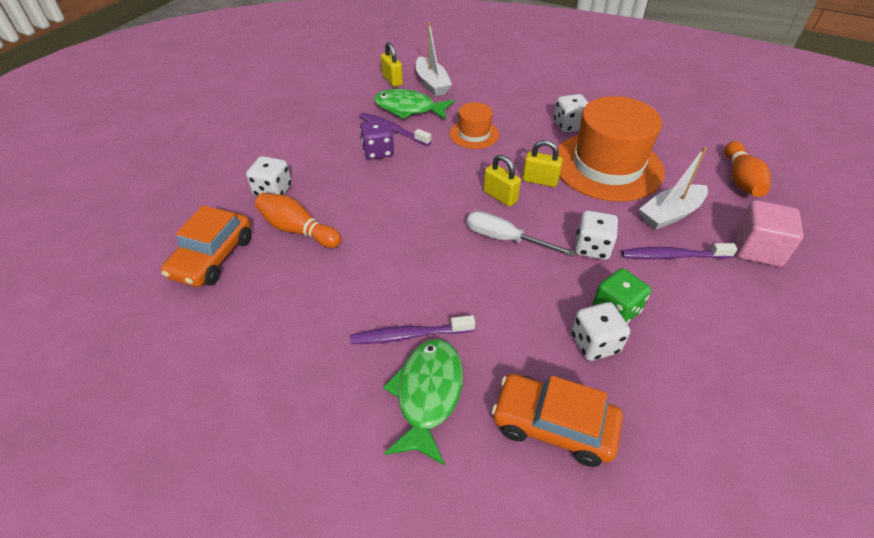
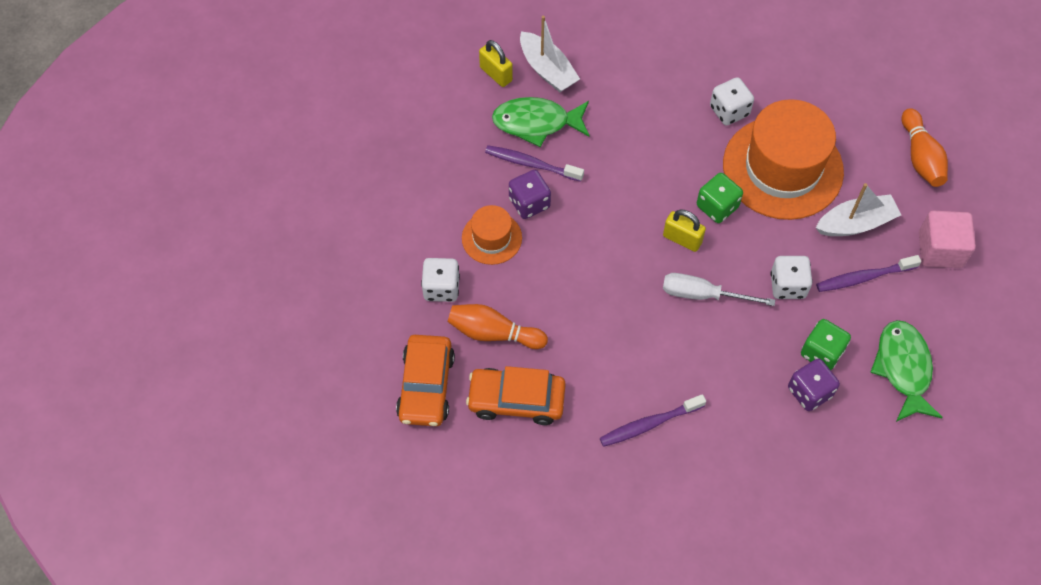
camera: 15 degrees left, 15 degrees up
green fish [383,339,463,466] -> green fish moved to [870,320,943,422]
orange hat [450,102,499,149] -> orange hat moved to [462,205,522,265]
orange car [492,374,623,467] -> orange car moved to [466,366,566,425]
yellow padlock [522,140,563,187] -> green dice [697,173,743,223]
white dice [571,302,630,361] -> purple dice [788,358,840,411]
white boat [639,146,708,230] -> white boat turned 150 degrees counterclockwise [816,183,901,236]

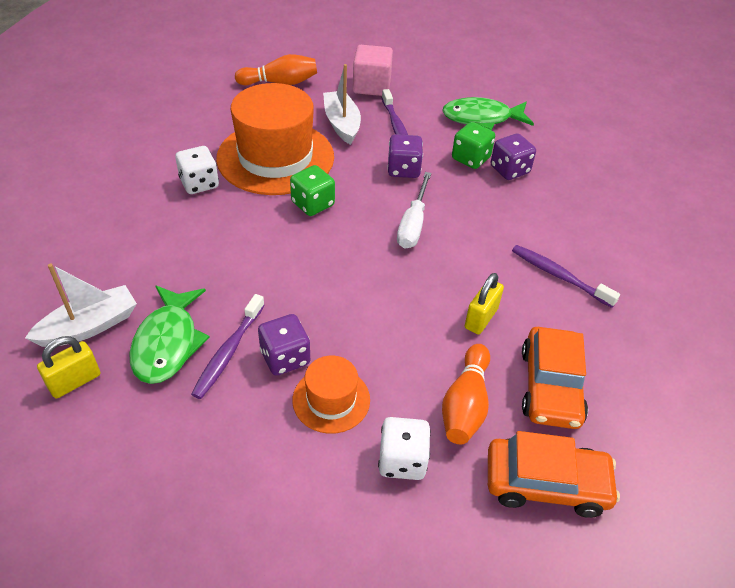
camera: 90 degrees left, 15 degrees down
purple toothbrush [600,394,706,447] -> purple toothbrush turned 150 degrees clockwise [512,245,620,308]
yellow padlock [663,209,706,252] -> yellow padlock moved to [465,273,504,334]
white dice [770,256,813,299] -> purple dice [387,134,423,178]

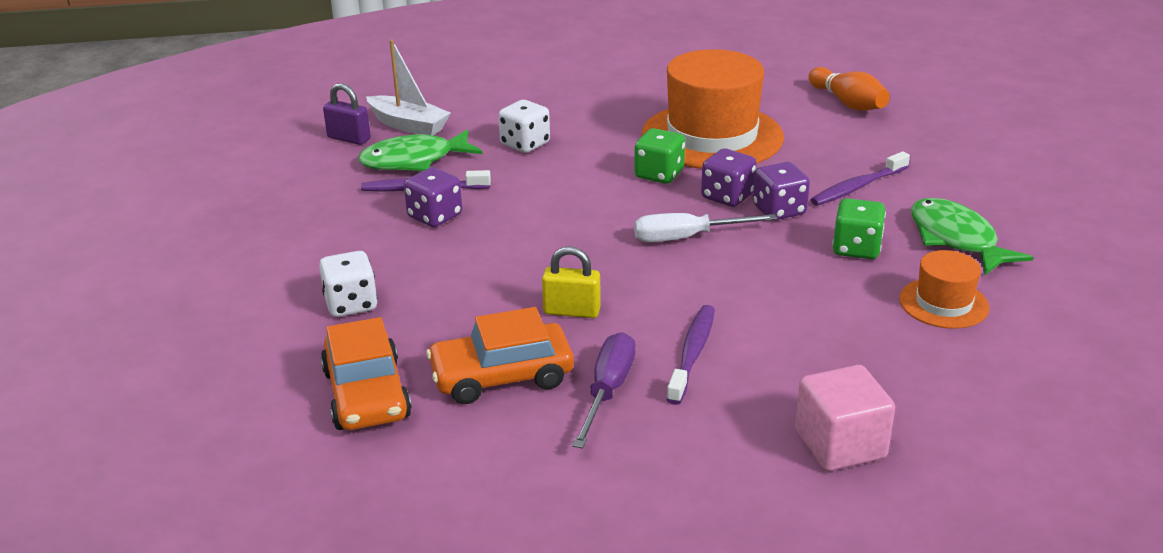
camera: 70 degrees right, 15 degrees down
yellow padlock [37,336,100,398] -> purple padlock [323,83,371,145]
white dice [175,146,219,194] -> white dice moved to [499,100,550,153]
orange hat [292,355,370,434] -> orange hat moved to [899,250,990,329]
white boat [323,64,361,145] -> none
pink cube [353,45,393,96] -> pink cube moved to [795,365,895,471]
orange bowling pin [442,344,490,444] -> none
purple dice [491,134,536,180] -> purple dice moved to [701,148,756,207]
none -> purple screwdriver [572,332,636,449]

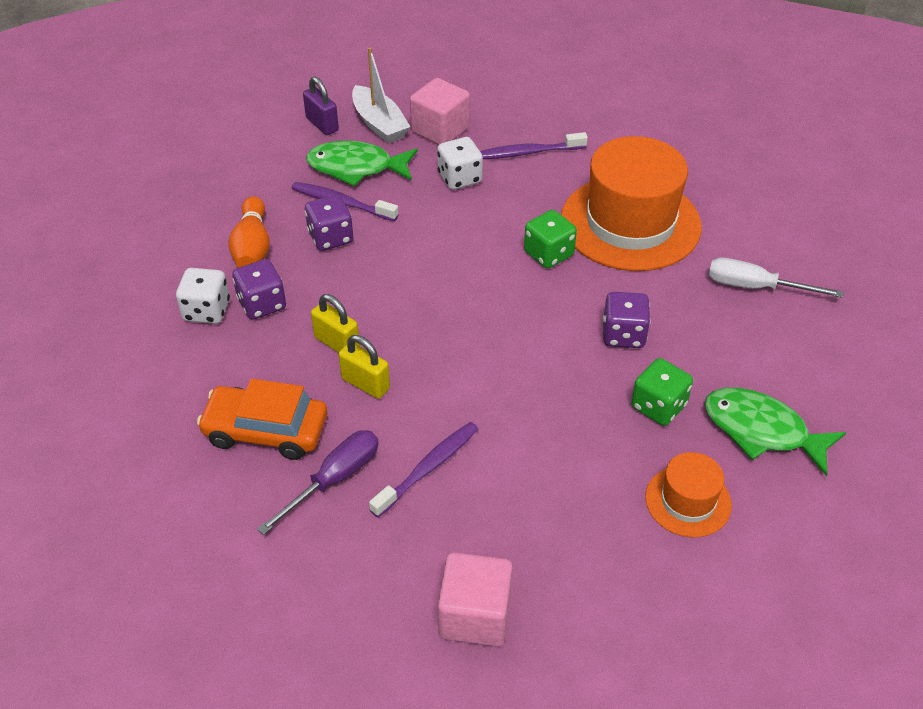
camera: 25 degrees right, 15 degrees up
orange car [321,317,412,430] -> none
white screwdriver [634,213,777,242] -> white screwdriver moved to [709,258,843,298]
purple dice [701,148,756,207] -> purple dice moved to [232,259,286,320]
orange bowling pin [808,67,890,111] -> orange bowling pin moved to [228,196,270,268]
purple toothbrush [810,151,910,206] -> purple toothbrush moved to [480,132,588,159]
green fish [911,198,1033,275] -> green fish turned 60 degrees counterclockwise [704,387,846,476]
none -> yellow padlock [311,294,360,353]
none -> pink cube [410,78,470,145]

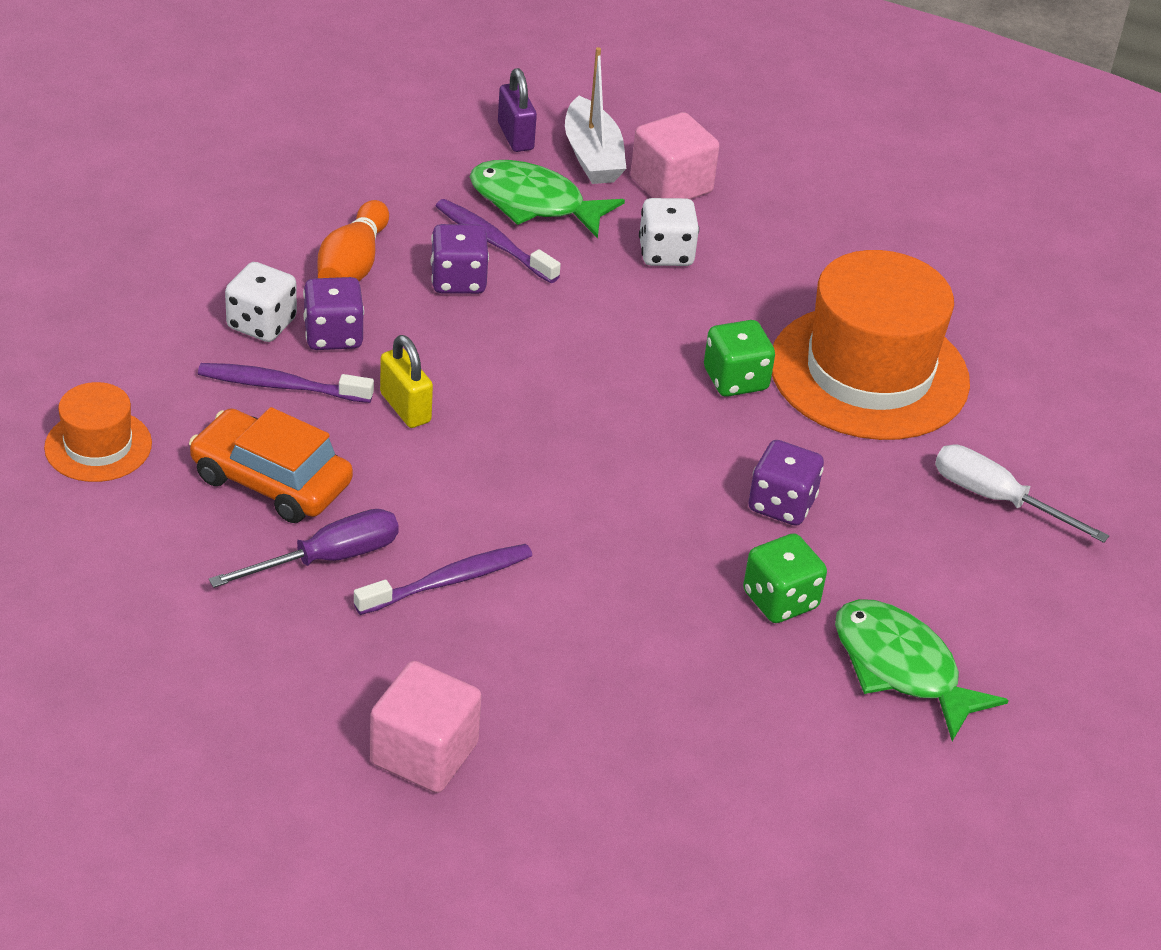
camera: 15 degrees right, 5 degrees down
yellow padlock [338,335,390,399] -> none
purple toothbrush [480,132,588,159] -> purple toothbrush moved to [198,363,374,403]
orange hat [645,452,732,537] -> orange hat moved to [44,382,152,482]

